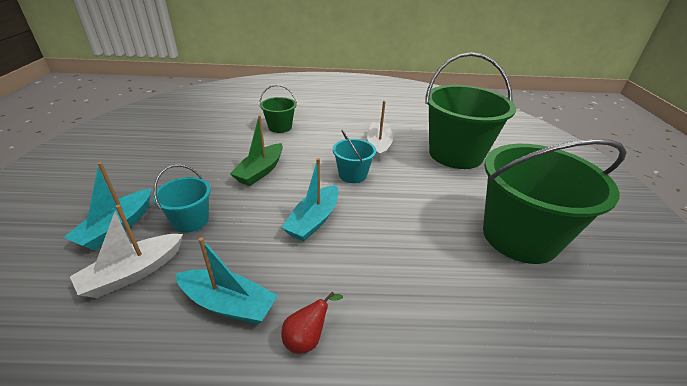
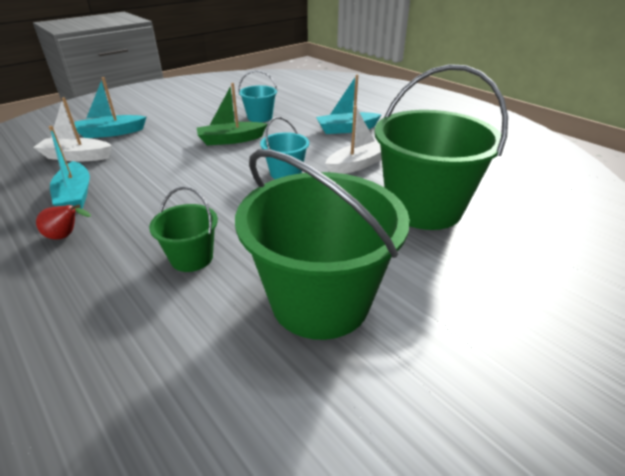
camera: 50 degrees right, 0 degrees up
turquoise bucket [153,165,211,233] -> turquoise bucket moved to [238,70,278,122]
green bucket [259,85,297,133] -> green bucket moved to [149,187,218,272]
turquoise boat [281,158,338,241] -> turquoise boat moved to [316,74,382,134]

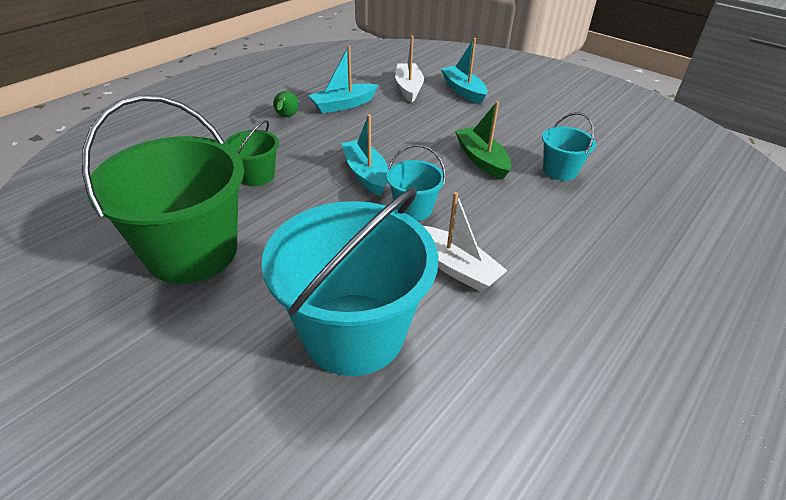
camera: 80 degrees right, 5 degrees up
red pear [36,205,91,240] -> green pear [273,91,299,117]
turquoise boat [316,74,382,134] -> turquoise boat moved to [341,114,388,196]
green bucket [375,64,508,230] -> turquoise bucket [261,189,439,376]

